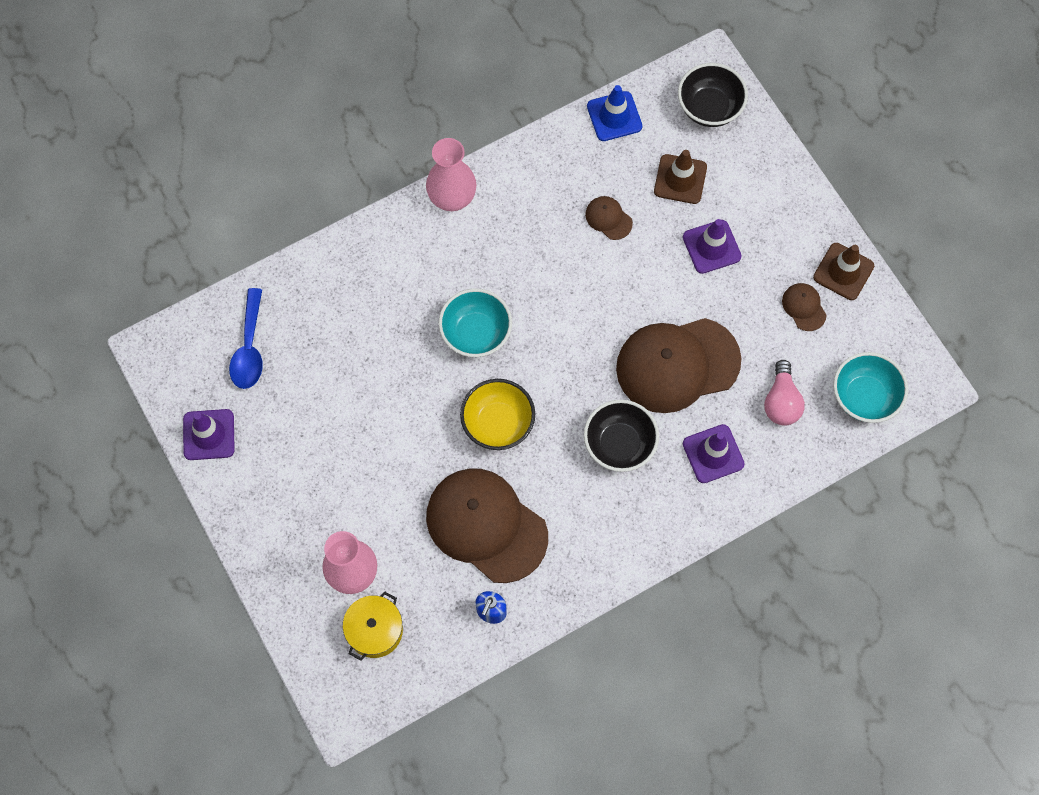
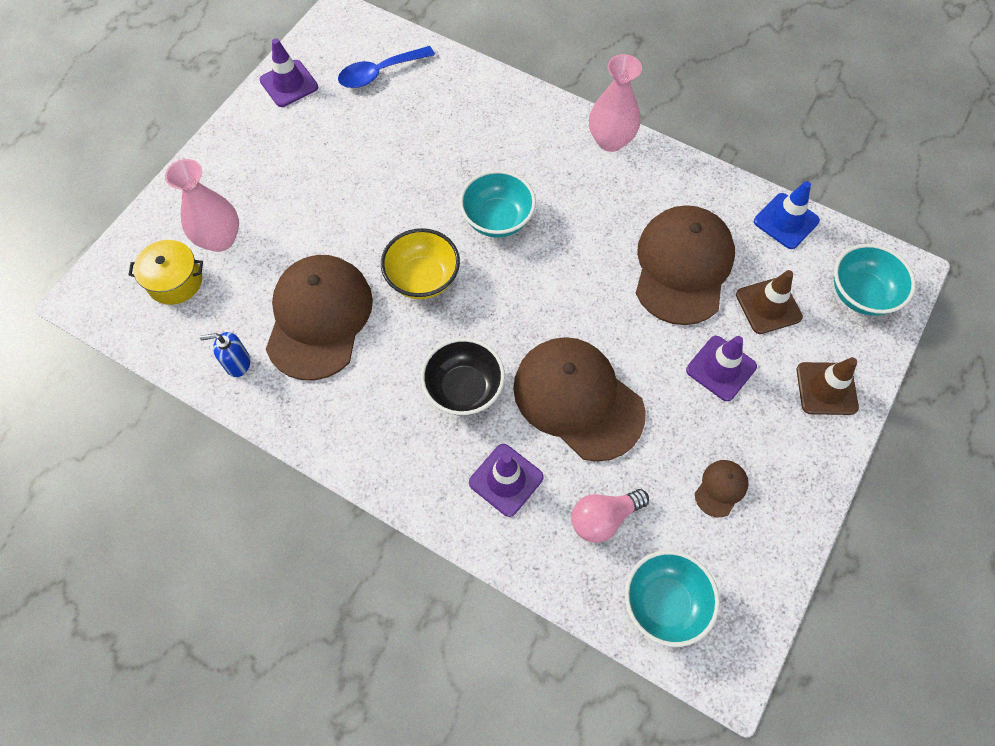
camera: 60 degrees right, 5 degrees down
brown cap [585,196,633,240] -> brown cap [635,205,735,325], size x2.39
black bowl [678,63,748,127] -> turquoise bowl [834,244,916,316]
brown traffic cone [813,243,874,300] -> brown traffic cone moved to [796,357,859,415]

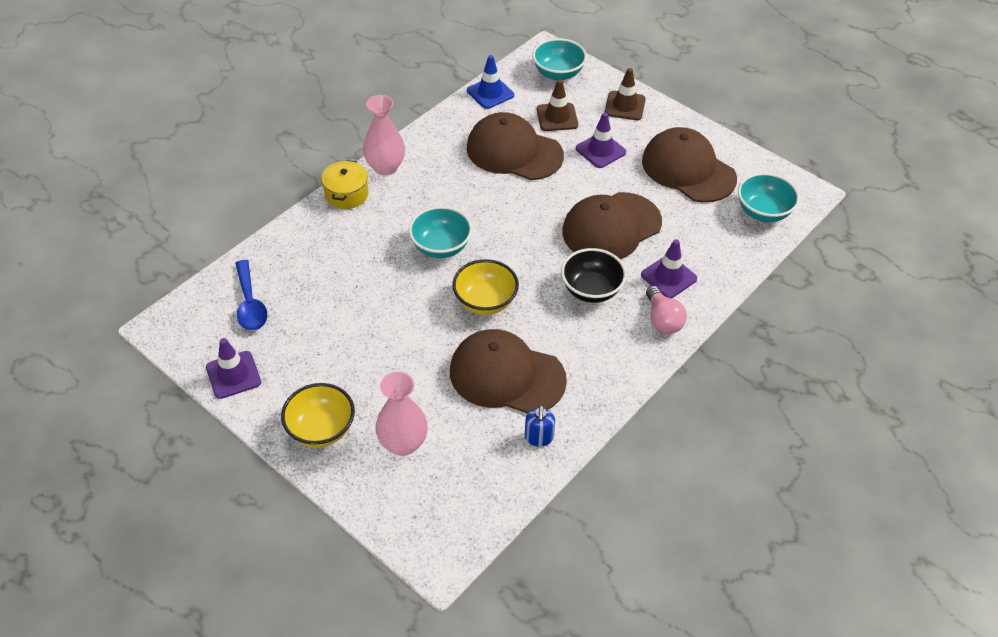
camera: 80 degrees left, 15 degrees down
yellow pot [128,240,203,305] -> yellow pot moved to [321,160,369,209]
pink light bulb [571,489,649,543] -> pink light bulb moved to [646,286,687,334]
brown cap [695,460,749,517] -> brown cap [642,127,737,203], size x2.39
none -> yellow bowl [281,383,355,447]

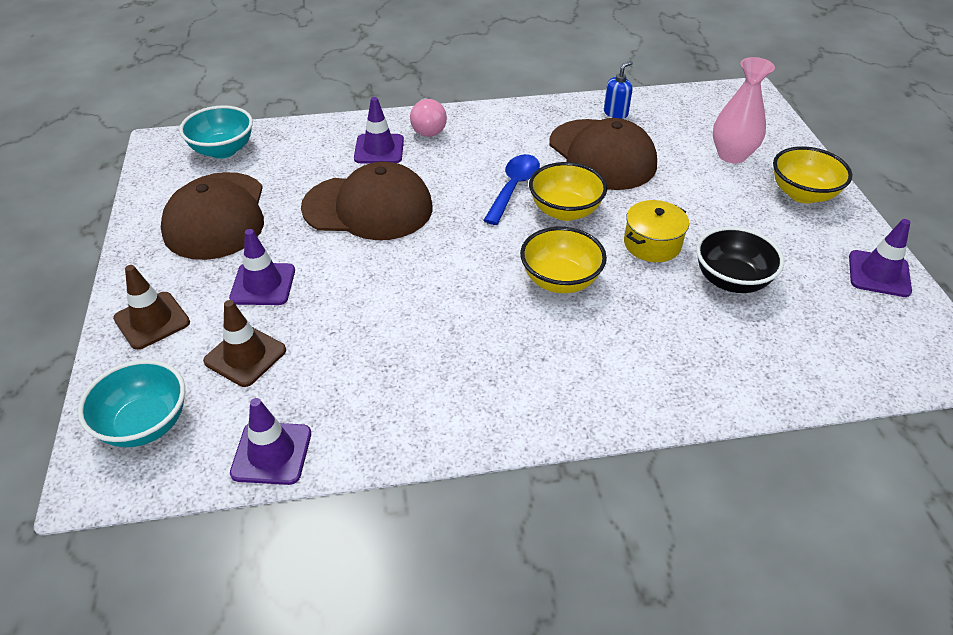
camera: 140 degrees left, 5 degrees down
blue spoon [235,260,268,331] -> blue spoon moved to [483,154,540,225]
yellow pot [321,160,369,209] -> yellow pot moved to [624,200,689,262]
pink vase [363,95,405,176] -> none
turquoise bowl [409,206,472,258] -> yellow bowl [520,227,607,293]
blue traffic cone [467,55,514,109] -> purple traffic cone [230,398,311,485]
brown cap [467,112,564,180] -> none
black bowl [561,248,627,303] -> black bowl moved to [696,226,784,293]
pink light bulb [646,286,687,334] -> pink light bulb turned 150 degrees clockwise [410,98,447,137]

